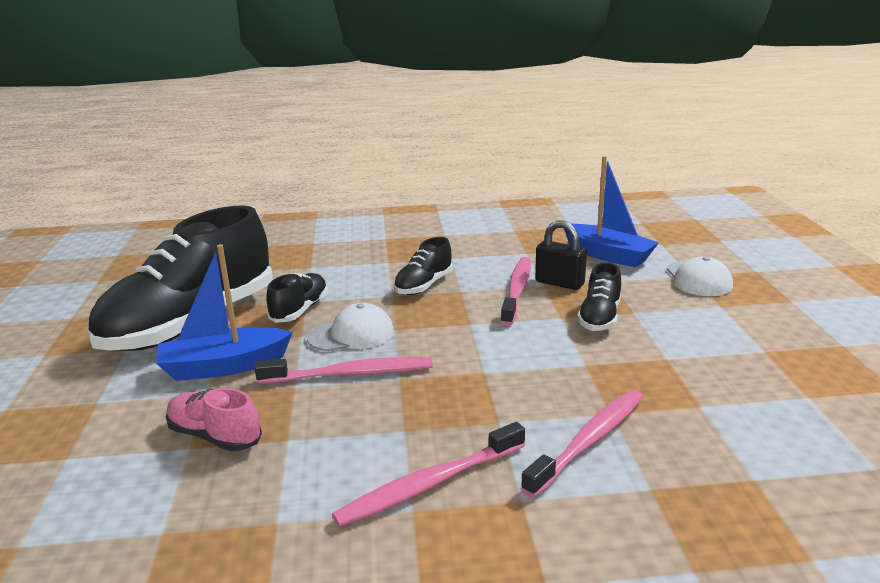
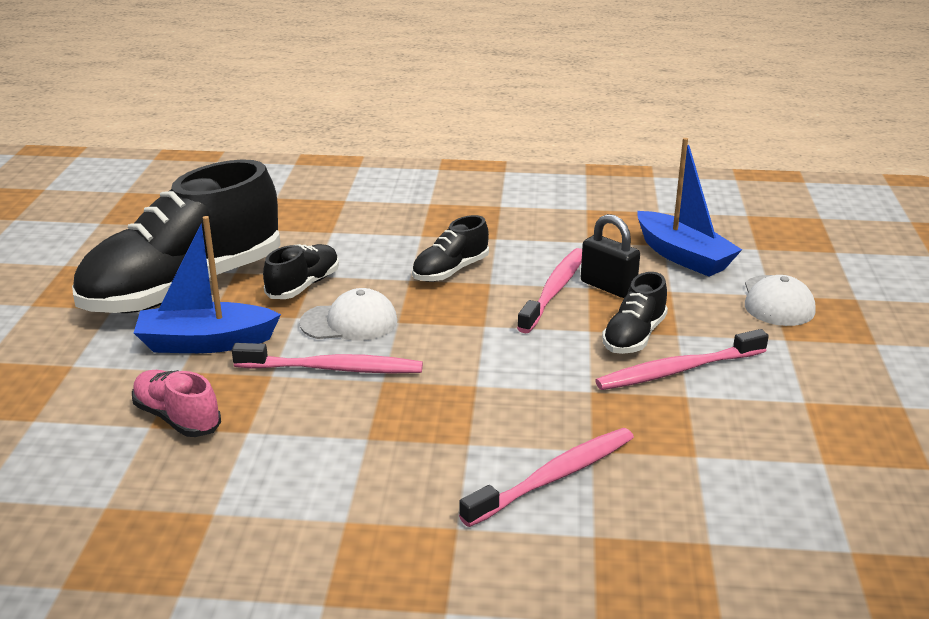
camera: 10 degrees right, 5 degrees up
pink toothbrush [332,422,525,527] -> pink toothbrush moved to [595,329,769,390]

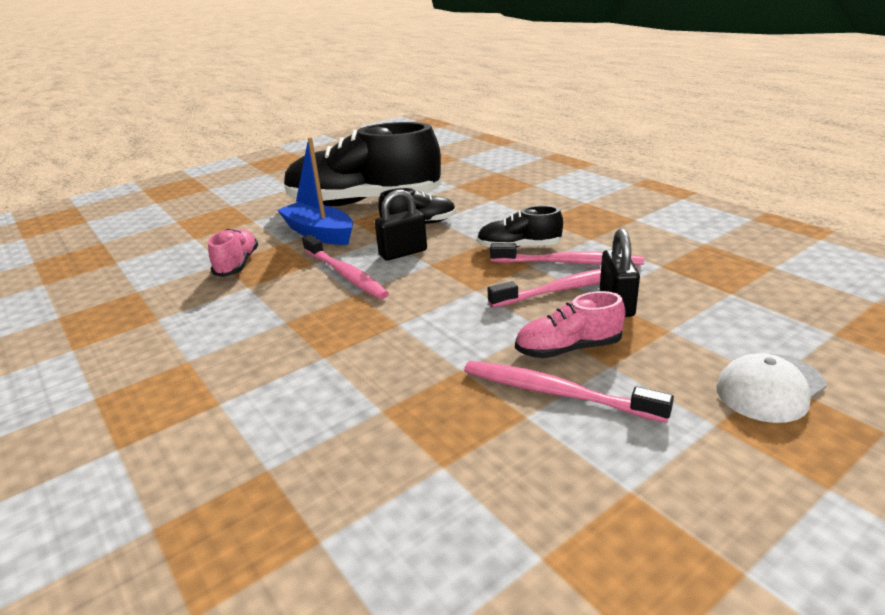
camera: 50 degrees right, 0 degrees up
white cap [299,288,397,341] -> black padlock [375,190,427,261]
pink toothbrush [459,428,634,527] -> pink toothbrush moved to [490,243,644,265]
black shoe [602,272,668,354] -> pink shoe [515,291,626,358]
blue boat [637,138,742,277] -> none

